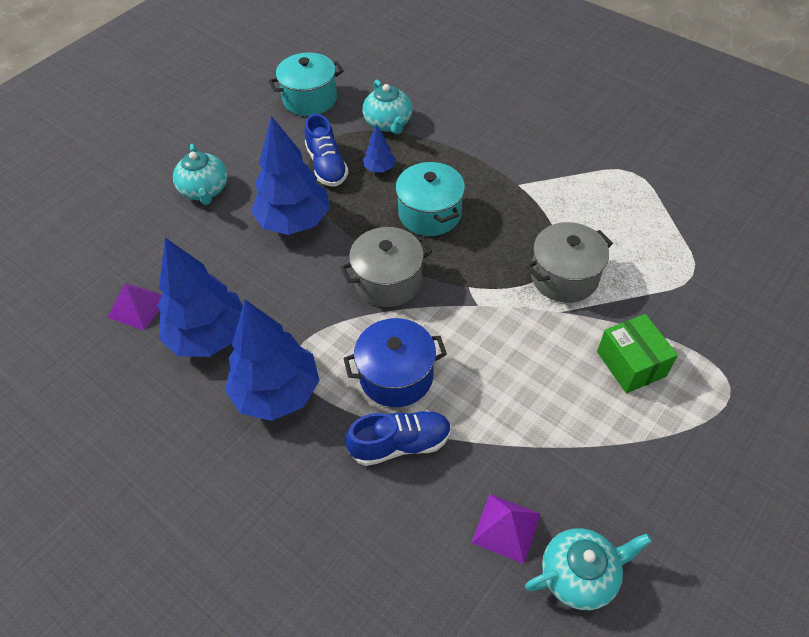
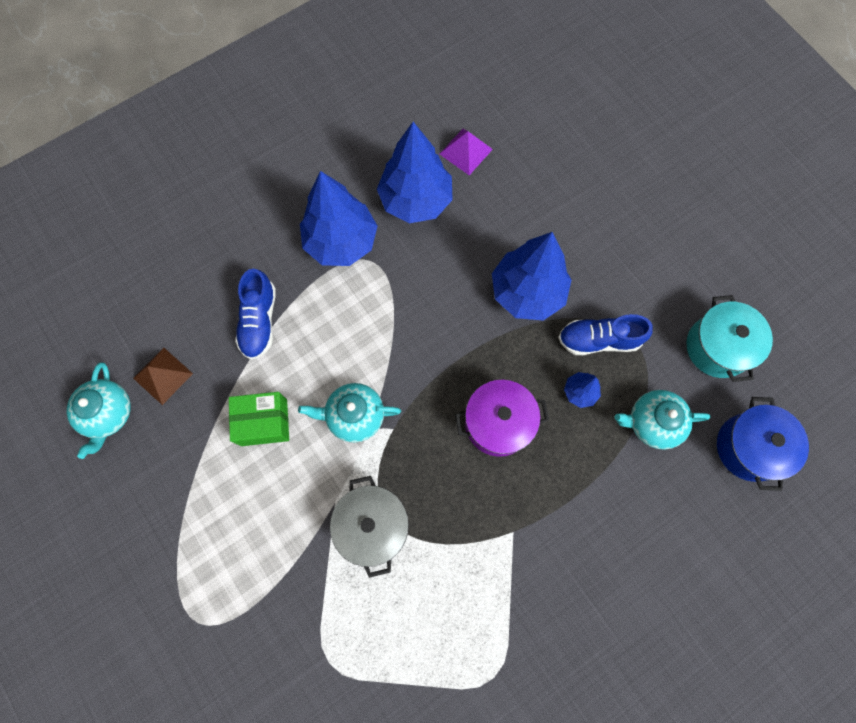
camera: 105 degrees right, 20 degrees up
turquoise teapot [173,144,228,205] -> turquoise teapot moved to [298,383,401,443]
grey pot [340,227,432,307] -> none
blue pot [343,318,447,407] -> blue pot moved to [717,397,809,491]
turquoise pot [395,162,465,236] -> purple pot [455,380,549,457]
purple pyramid [471,494,541,564] -> brown pyramid [133,348,193,405]
green box [597,314,678,393] -> green box moved to [229,392,289,446]

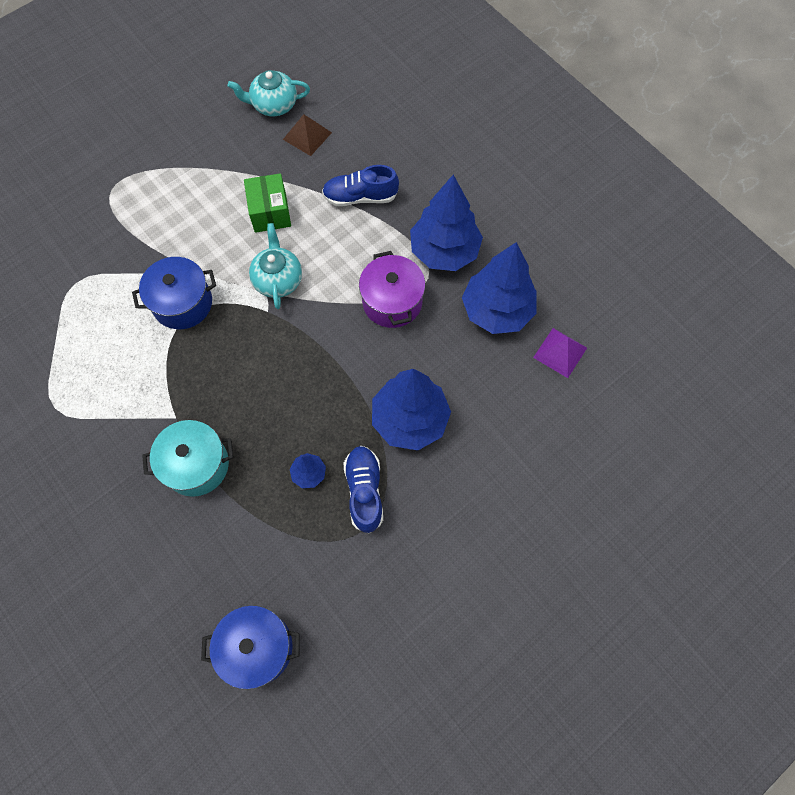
camera: 85 degrees right, 5 degrees down
grey pot [330,476,409,578] -> blue pot [132,257,216,329]
purple pot [455,380,549,457] -> purple pot moved to [359,251,425,328]
turquoise teapot [615,390,710,449] -> none
turquoise pot [686,295,773,382] -> turquoise pot moved to [142,420,234,497]

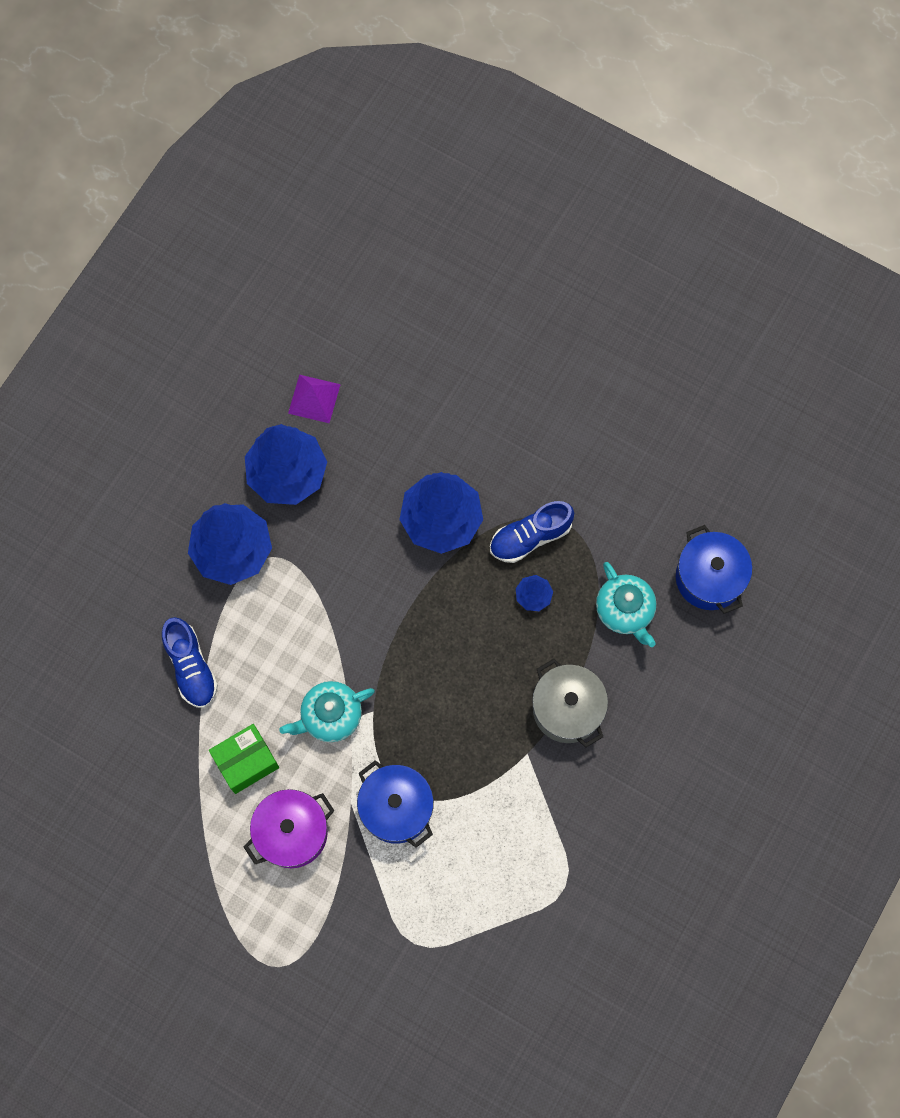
camera: 110 degrees left, 5 degrees up
turquoise pot [142,420,234,497] -> grey pot [532,659,608,747]
turquoise teapot [228,70,310,116] -> turquoise teapot moved to [596,562,656,647]
brown pyramid [283,114,332,156] -> none
purple pot [359,251,425,328] -> purple pot moved to [244,789,335,868]

